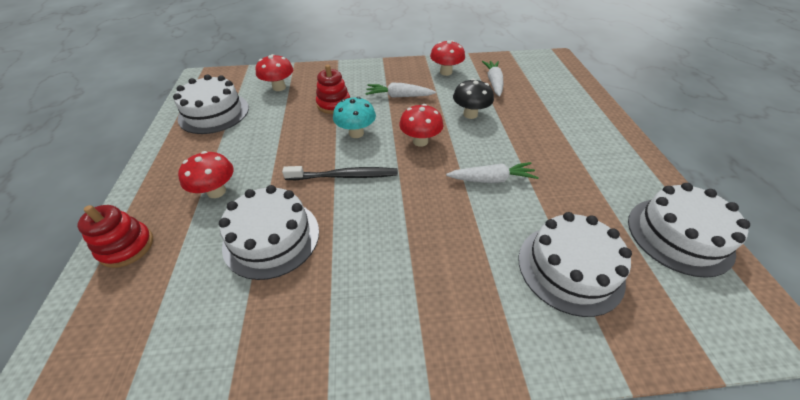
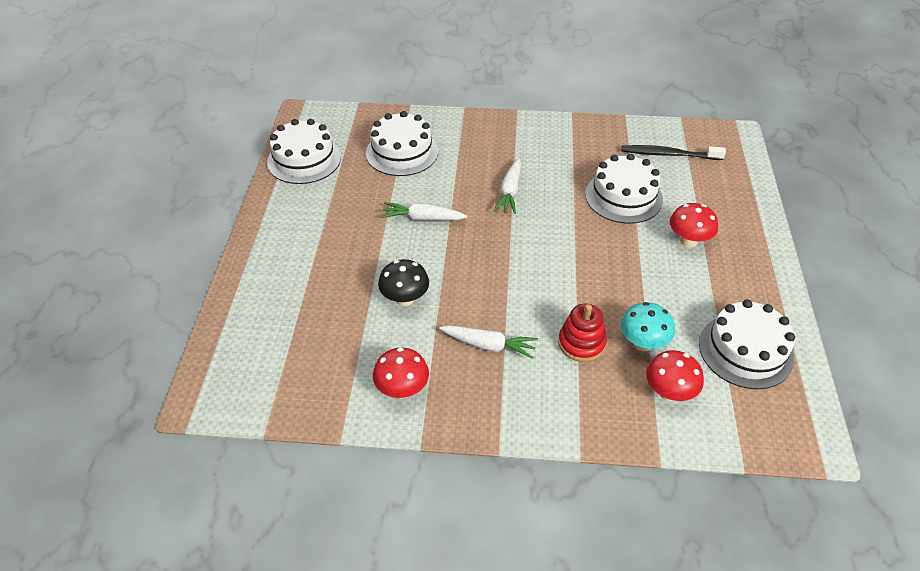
camera: 170 degrees left, 0 degrees up
red stacking toy [77,205,153,268] -> none
black toothbrush [282,166,398,180] -> black toothbrush moved to [621,145,726,160]
turquoise mushroom [333,97,376,138] -> turquoise mushroom moved to [621,302,675,351]
red mushroom [399,104,443,147] -> none
white carrot [482,61,503,97] -> white carrot moved to [494,158,521,214]

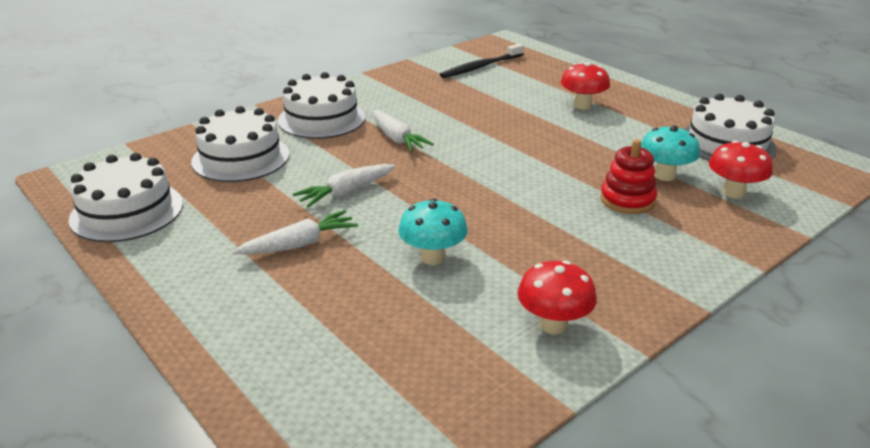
camera: 45 degrees left, 15 degrees down
black mushroom [378,259,429,306] -> turquoise mushroom [398,198,468,265]
white carrot [439,325,538,359] -> white carrot moved to [233,210,358,255]
white cake [585,154,663,224] -> white cake moved to [278,72,365,139]

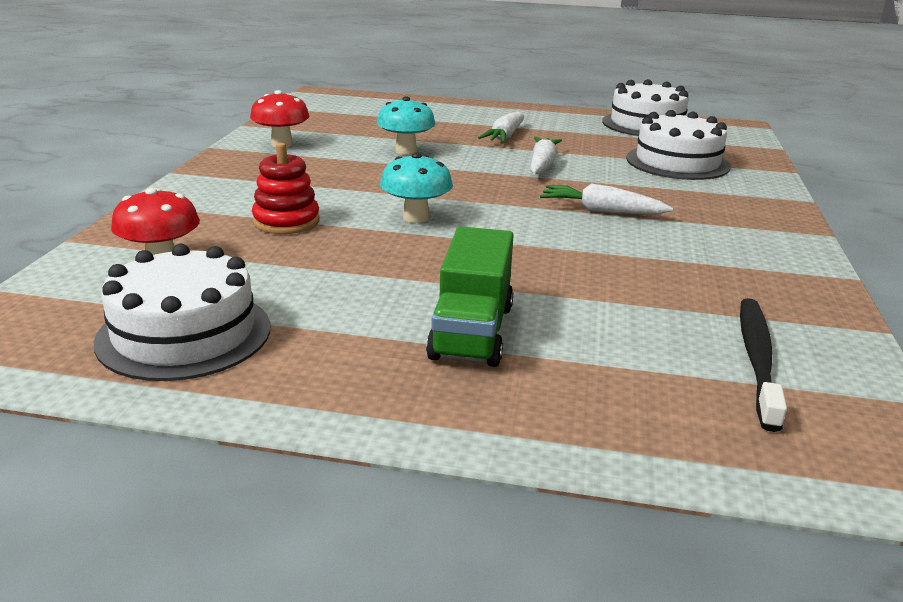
camera: 140 degrees right, 5 degrees down
white cake [278,72,365,139] -> none
red mushroom [561,62,610,109] -> green truck [426,226,514,367]
turquoise mushroom [641,125,700,181] -> turquoise mushroom moved to [380,152,453,223]

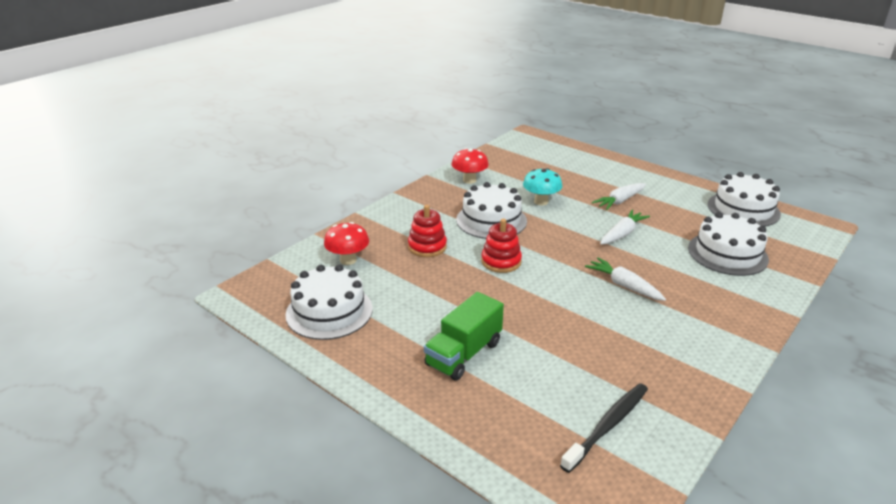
camera: 30 degrees right, 5 degrees up
turquoise mushroom [380,152,453,223] -> red stacking toy [481,219,522,273]
none -> white cake [456,182,527,239]

